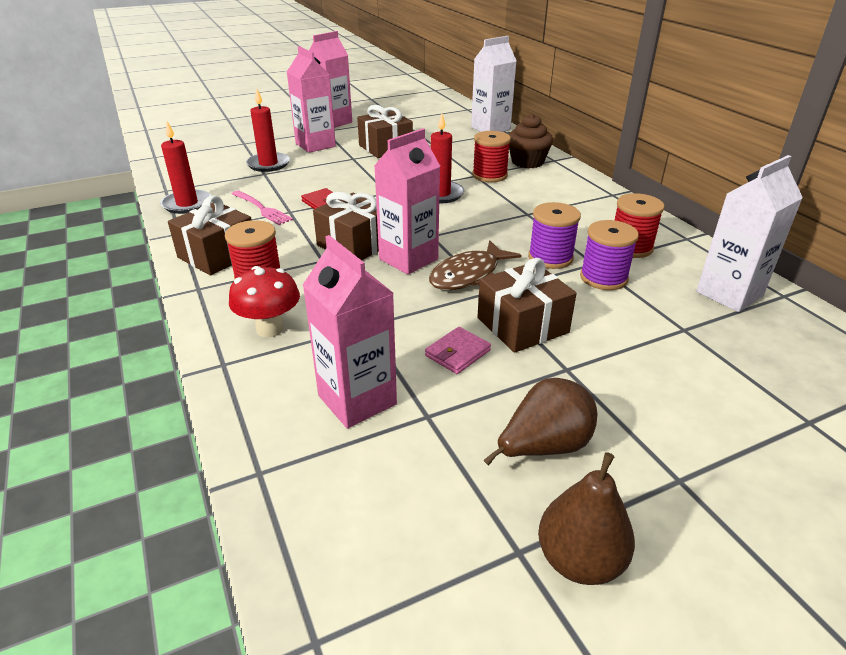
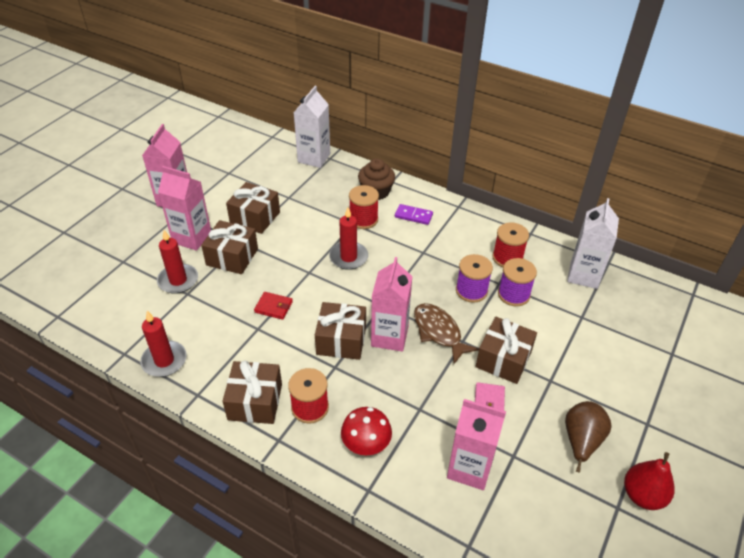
camera: 35 degrees left, 10 degrees up
pink fork [232,190,293,225] -> none
brown fish [429,240,522,290] -> brown fish turned 135 degrees clockwise [414,303,479,364]
brown pear [538,452,635,585] -> red pear [624,452,675,510]
none -> brown gift [201,220,258,274]
none -> purple domino [395,204,433,225]

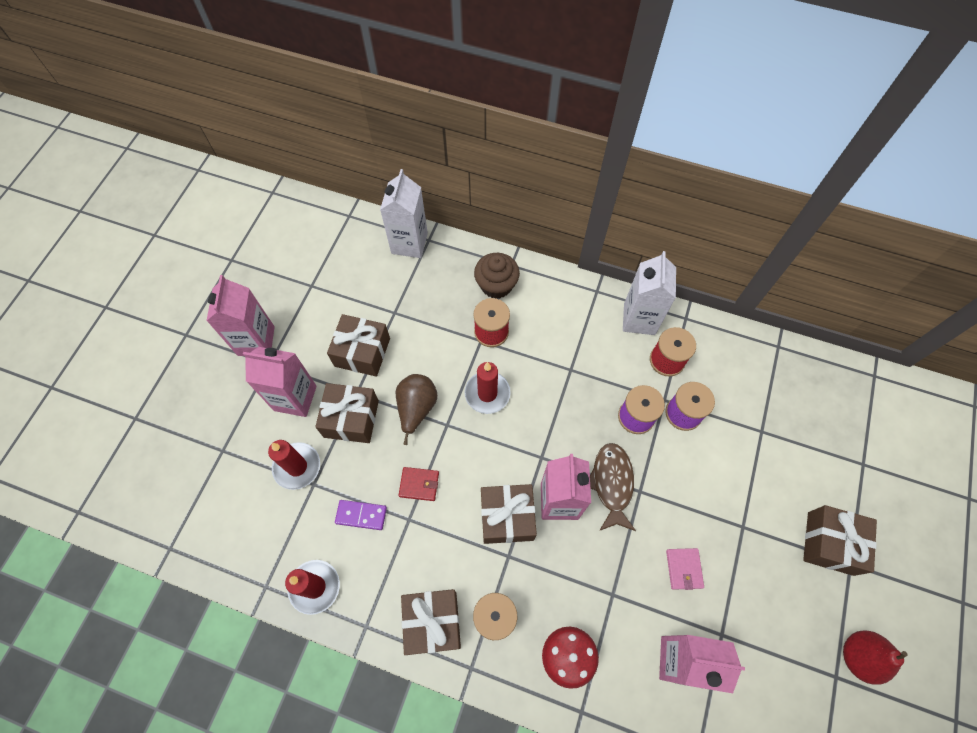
camera: 10 degrees left, 20 degrees up
purple domino [395,204,433,225] -> purple domino moved to [335,500,387,530]
brown fish [414,303,479,364] -> brown fish turned 45 degrees clockwise [590,443,636,531]
brown gift [476,317,537,384] -> brown gift moved to [803,505,877,576]
brown pear [565,401,612,473] -> brown pear moved to [396,374,438,445]
white carton [567,198,619,289] -> white carton moved to [623,251,676,335]

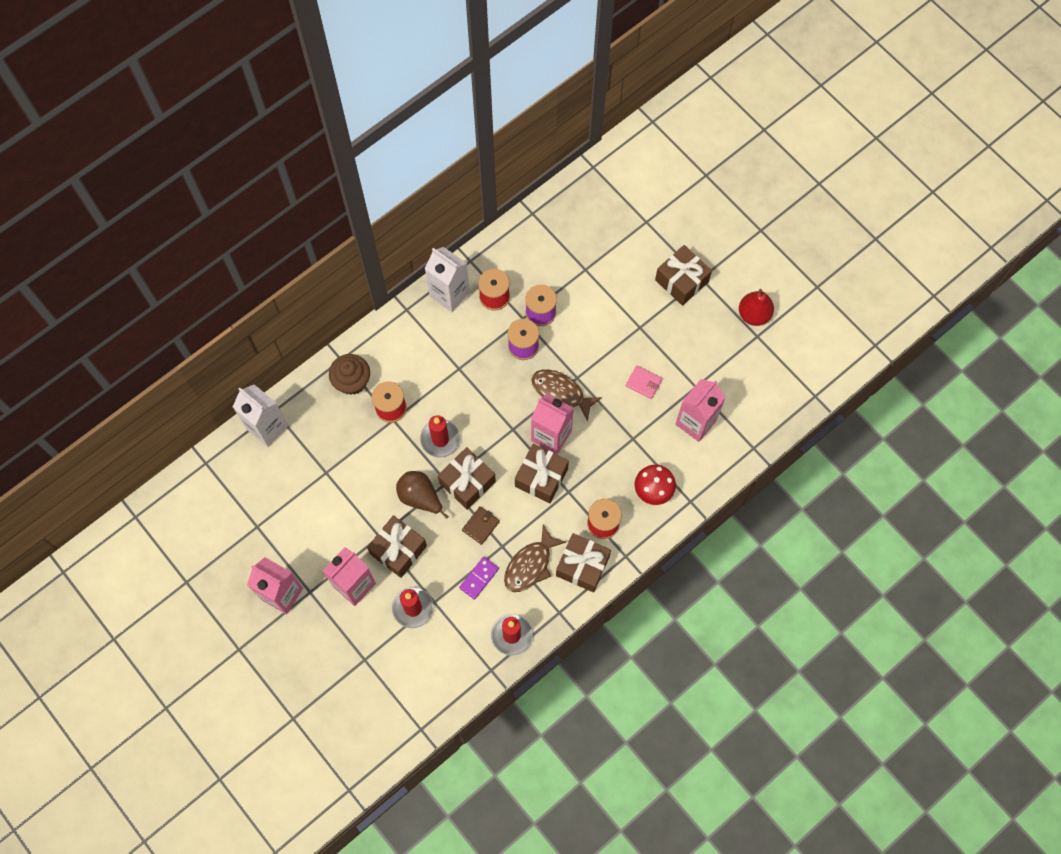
camera: 60 degrees left, 5 degrees up
brown gift [327,314,390,377] -> brown gift moved to [438,447,496,510]
red wallet [398,467,439,501] -> brown wallet [462,506,500,545]
none -> brown fish [504,525,566,592]

